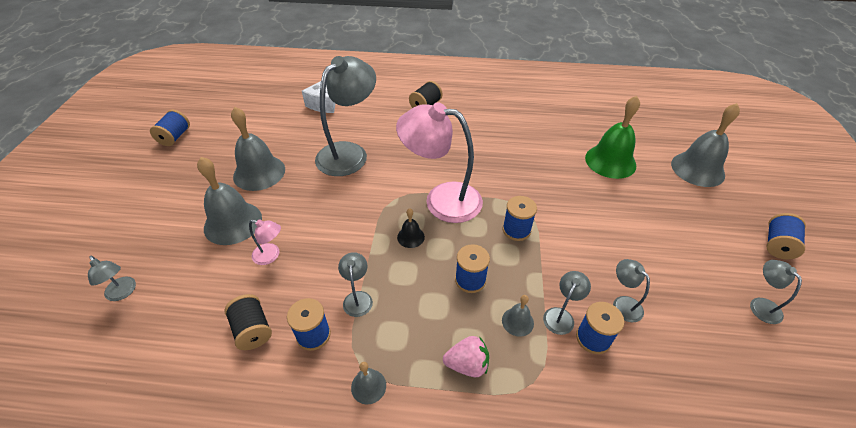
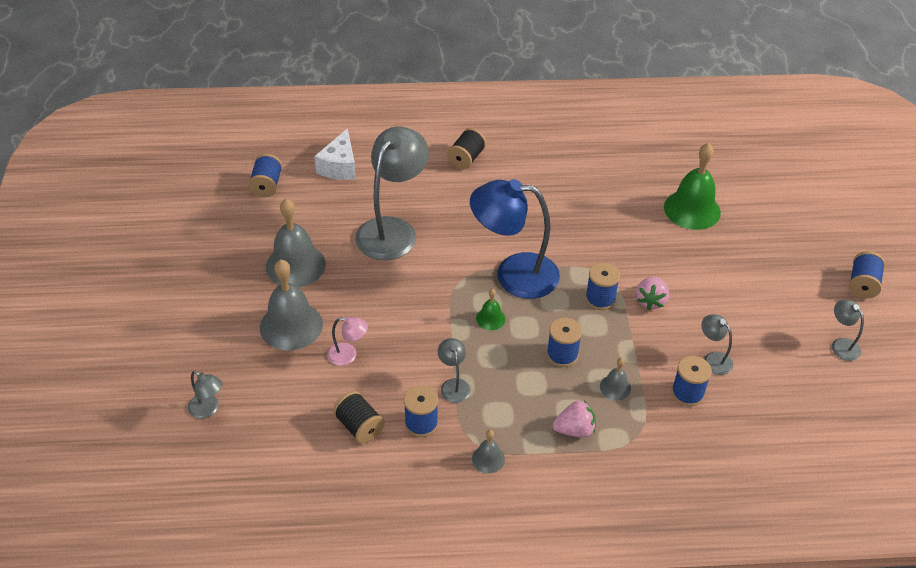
camera: 10 degrees left, 0 degrees up
blue spool [150,110,190,146] -> blue spool moved to [248,154,282,197]
pink lamp [396,102,483,223] -> blue lamp [470,179,560,299]
black bell [397,208,425,248] -> green bell [476,288,506,330]
grey lamp [543,271,591,335] -> none
grey bell [671,103,740,187] -> none
none -> pink strawberry [636,277,669,310]

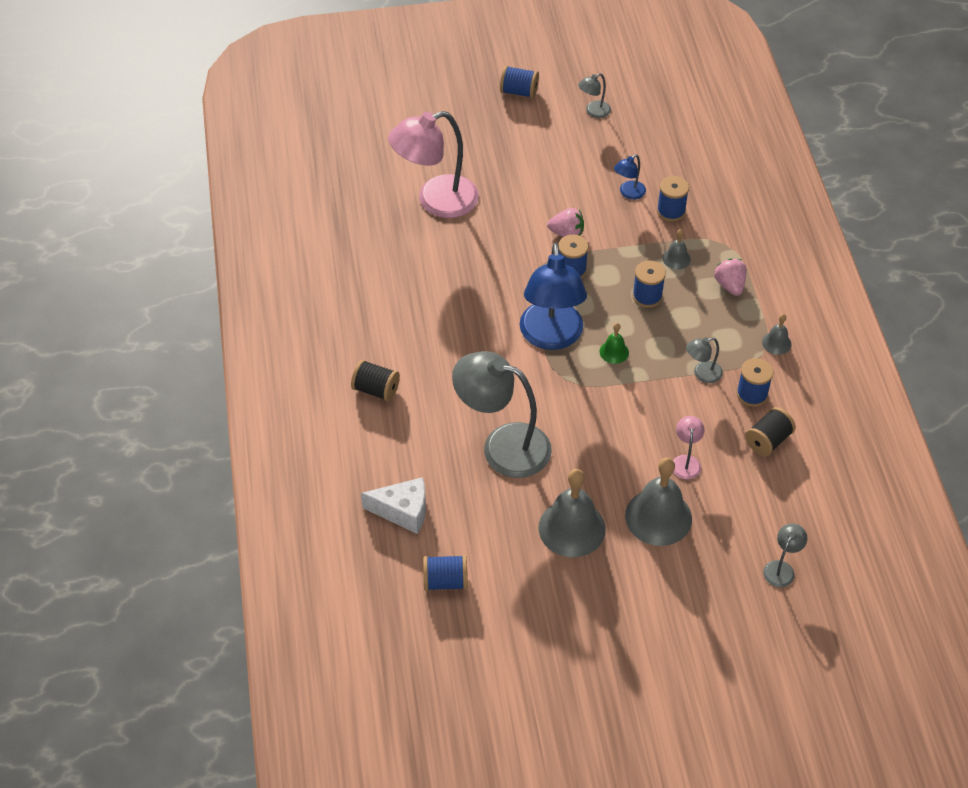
camera: 95 degrees left, 5 degrees up
green bell [664,143,721,230] -> pink lamp [388,111,479,218]
grey lamp [701,314,733,375] -> blue lamp [614,154,646,200]

